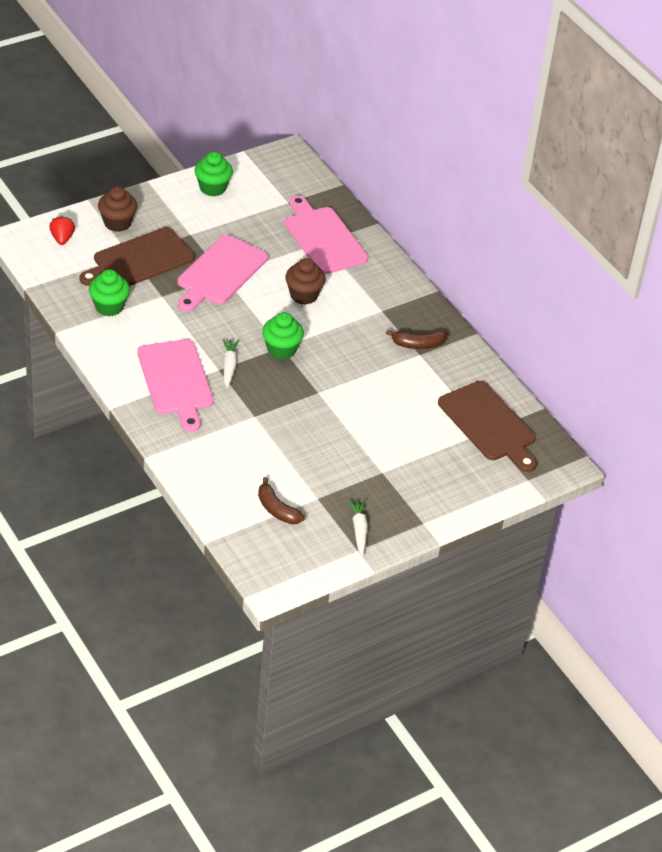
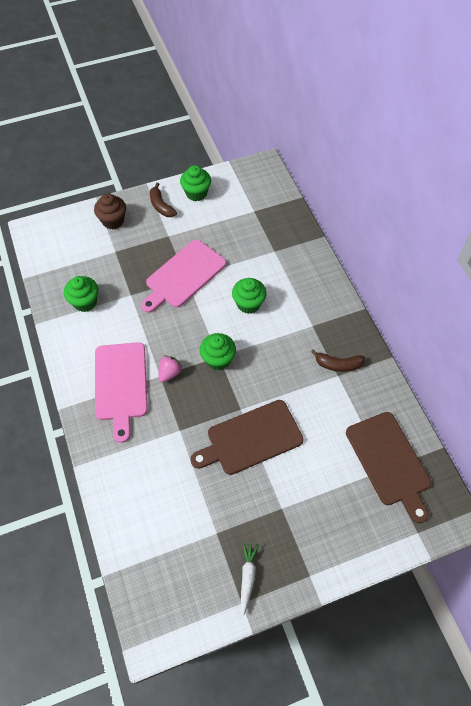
camera: 15 degrees right, 15 degrees up
red strawberry [49,216,75,245] -> none
brown cutting board [80,227,195,286] -> brown cutting board moved to [190,400,304,475]
white carrot [223,339,239,388] -> pink strawberry [158,355,182,382]
brown banana [258,477,305,524] -> brown banana moved to [150,183,177,217]
pink cutting board [284,195,368,274] -> none
brown cupcake [285,258,326,305] -> green cupcake [232,278,266,314]

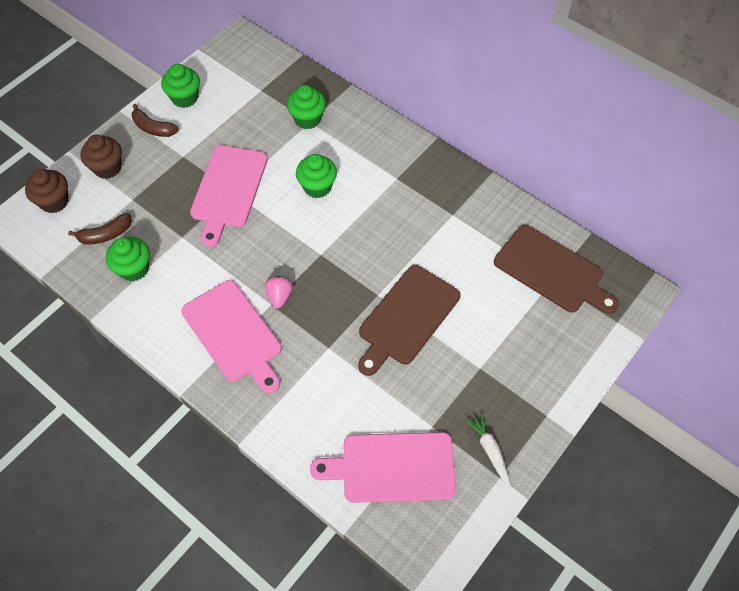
camera: 30 degrees left, 0 degrees up
green cupcake [200,333,236,370] -> green cupcake moved to [287,85,326,129]
brown banana [311,349,365,372] -> brown banana moved to [68,213,132,244]
none -> brown cupcake [25,169,69,213]
none -> pink cutting board [310,432,456,503]

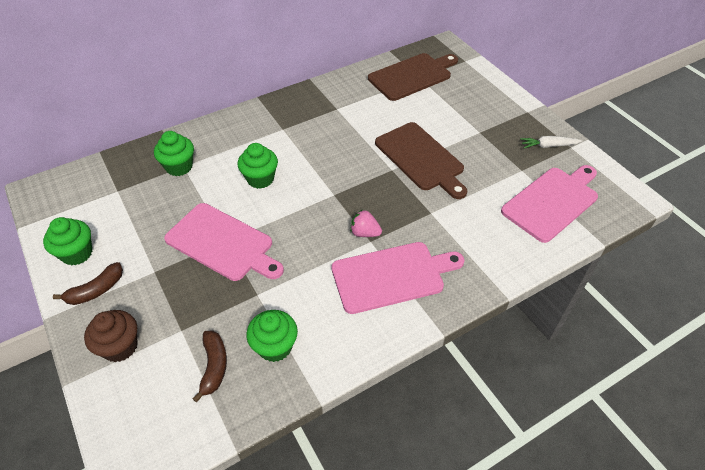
camera: 70 degrees left, 10 degrees down
brown cupcake [25,169,69,213] -> none
pink cutting board [310,432,456,503] -> pink cutting board turned 150 degrees counterclockwise [501,165,598,243]

